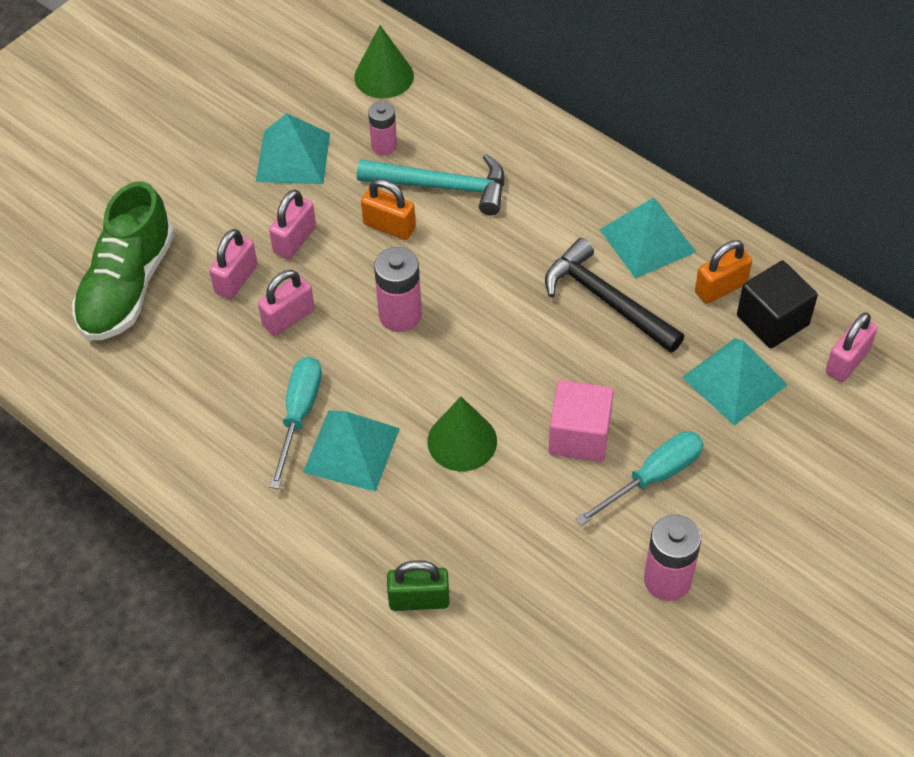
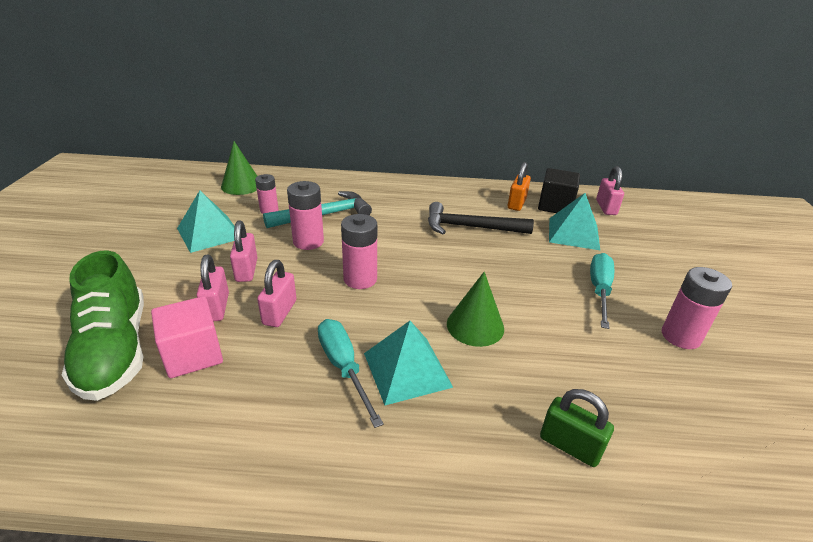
camera: 40 degrees left, 20 degrees down
orange padlock [361,179,416,240] -> pink battery [287,181,324,250]
green padlock [387,560,449,611] -> green padlock turned 75 degrees clockwise [540,389,614,467]
pink cube [548,380,614,462] -> pink cube moved to [151,296,223,378]
turquoise pyramid [600,198,696,279] -> none

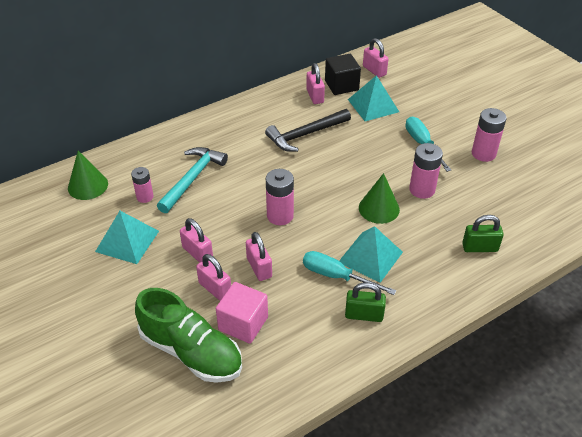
camera: 35 degrees left, 10 degrees up
pink battery [287,181,324,250] -> pink battery moved to [409,143,443,199]
orange padlock [507,162,531,211] -> pink padlock [306,63,325,104]
none -> green padlock [345,282,386,322]

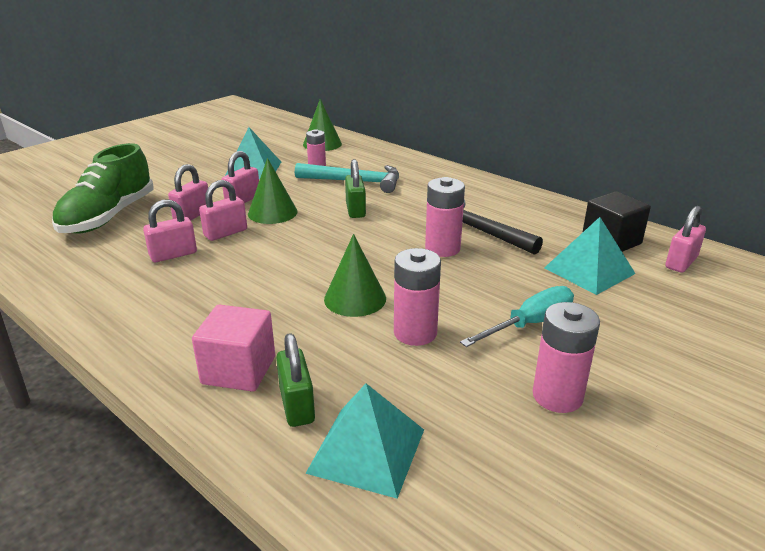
camera: 75 degrees right, 15 degrees down
pink cube [216,282,268,344] -> pink cube moved to [192,305,275,392]
pink battery [266,169,294,225] -> pink battery moved to [425,177,465,257]
turquoise screwdriver [303,251,396,295] -> none
pink padlock [306,63,325,104] -> pink padlock moved to [143,200,197,262]
turquoise pyramid [339,226,403,283] -> turquoise pyramid moved to [305,384,424,499]
green padlock [345,282,386,322] -> green padlock moved to [345,159,366,218]
none -> green cone [248,158,298,224]

